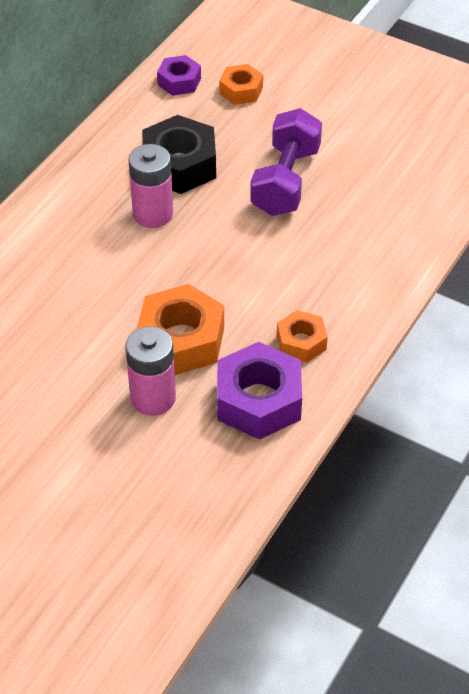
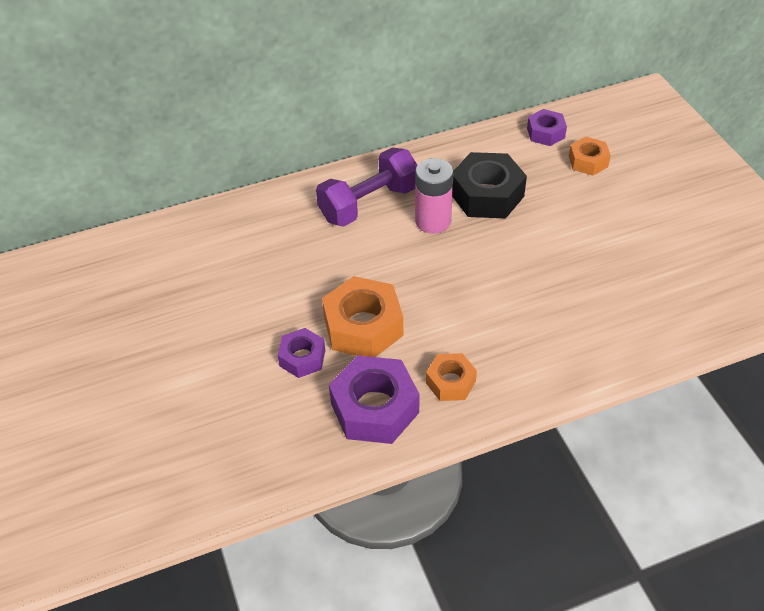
camera: 40 degrees right, 0 degrees up
pink battery [125,326,176,416] -> purple nut [278,328,325,378]
purple dumbbell [250,108,322,216] -> purple dumbbell moved to [316,147,418,227]

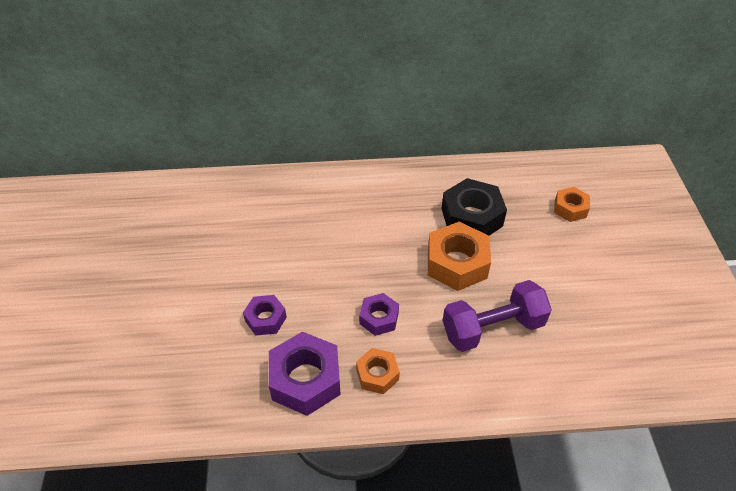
camera: 15 degrees right, 0 degrees up
purple dumbbell [316,147,418,227] -> purple dumbbell moved to [443,280,552,352]
orange nut [322,276,403,357] -> orange nut moved to [428,222,491,291]
pink battery [415,158,453,234] -> none
purple nut [527,109,567,146] -> purple nut moved to [359,293,399,336]

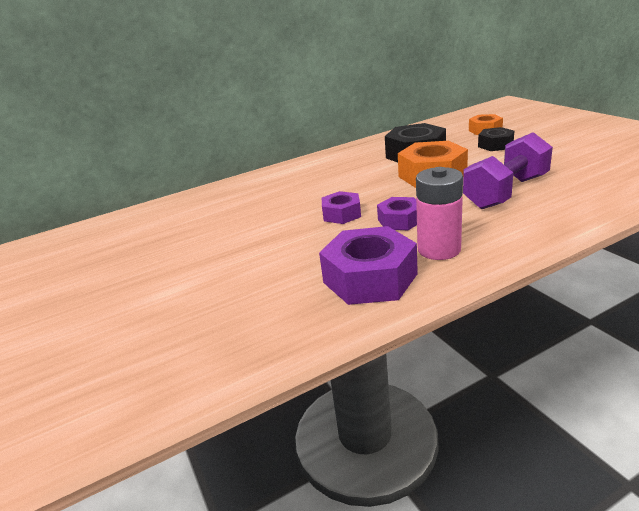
camera: 20 degrees left, 20 degrees down
purple nut [243,295,287,336] -> purple nut moved to [322,191,361,224]
orange nut [356,348,400,394] -> pink battery [416,167,463,260]
none -> black nut [478,127,514,151]

